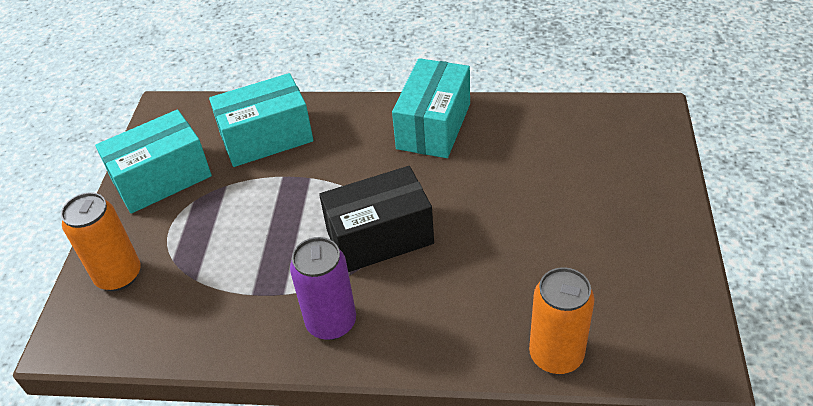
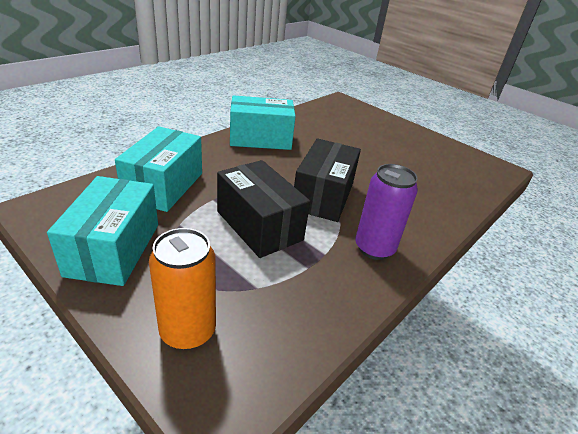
camera: 60 degrees left, 10 degrees down
turquoise box [392,58,470,158] -> turquoise box turned 60 degrees counterclockwise [230,95,296,150]
orange can [529,267,594,374] -> none
none -> black box [217,160,310,258]

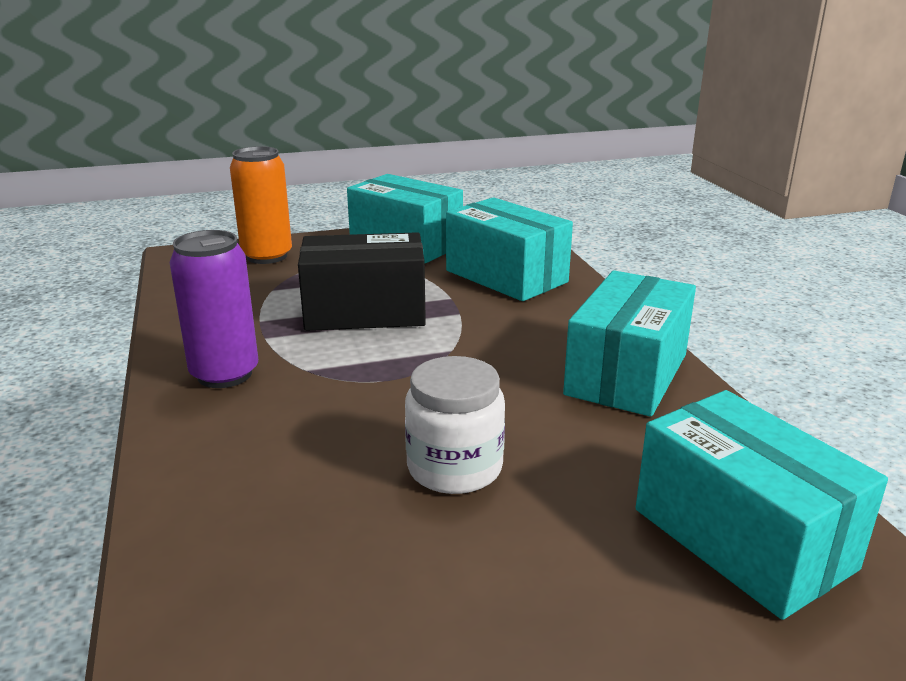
camera: 125 degrees right, 10 degrees down
black box [294,138,361,222] -> none
none -> white jar [405,356,505,494]
none -> turquoise box [636,390,888,620]

